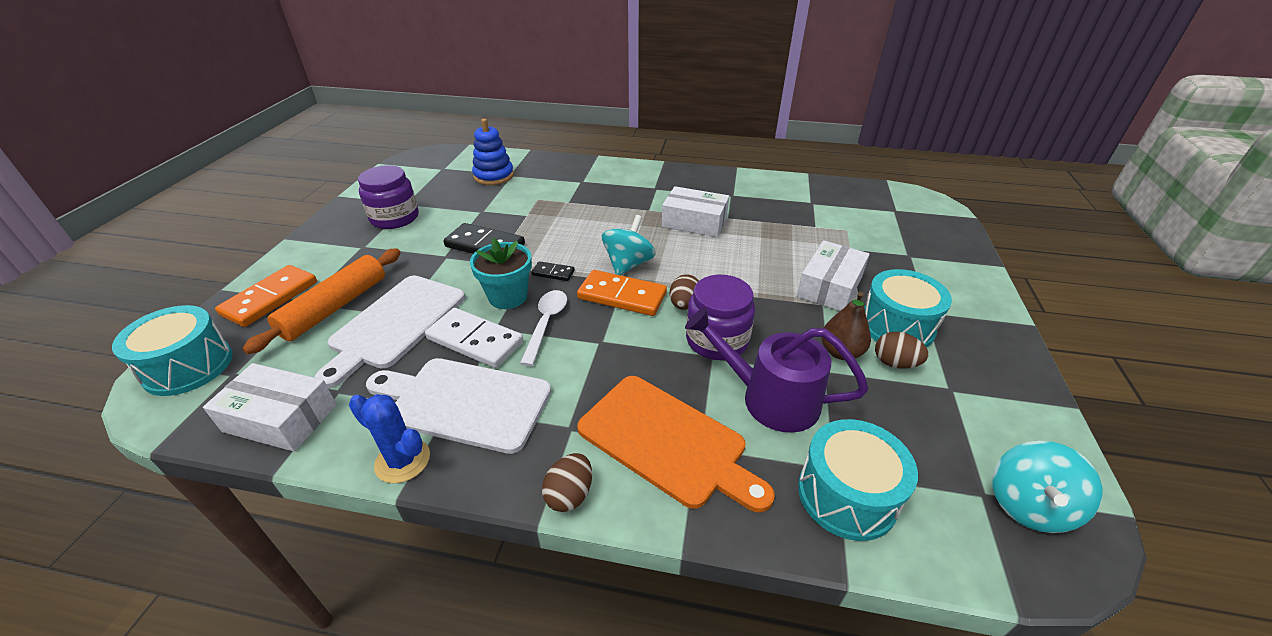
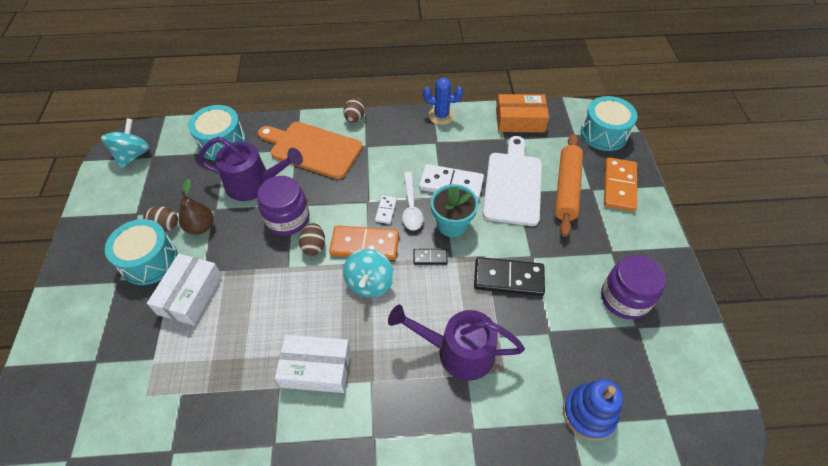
camera: 165 degrees right, 15 degrees up
white box [203,363,337,452] -> orange box [496,94,549,132]
white cutting board [366,358,551,454] -> none
none -> white domino [375,195,397,224]
none -> purple watering can [388,305,525,381]

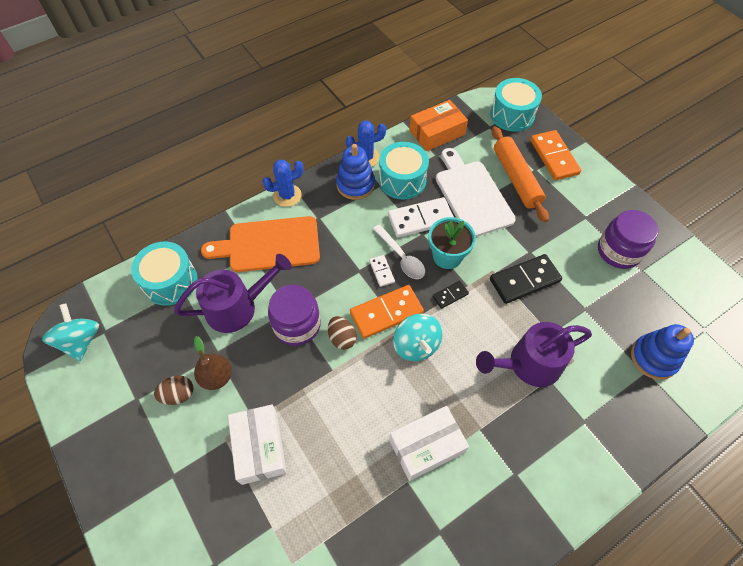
camera: 30 degrees left, 5 degrees up
turquoise drum [105,219,178,285] -> turquoise drum moved to [379,142,429,200]
brown egg [343,98,365,123] -> blue cactus [262,160,304,207]
none -> blue stacking toy [336,144,375,200]

